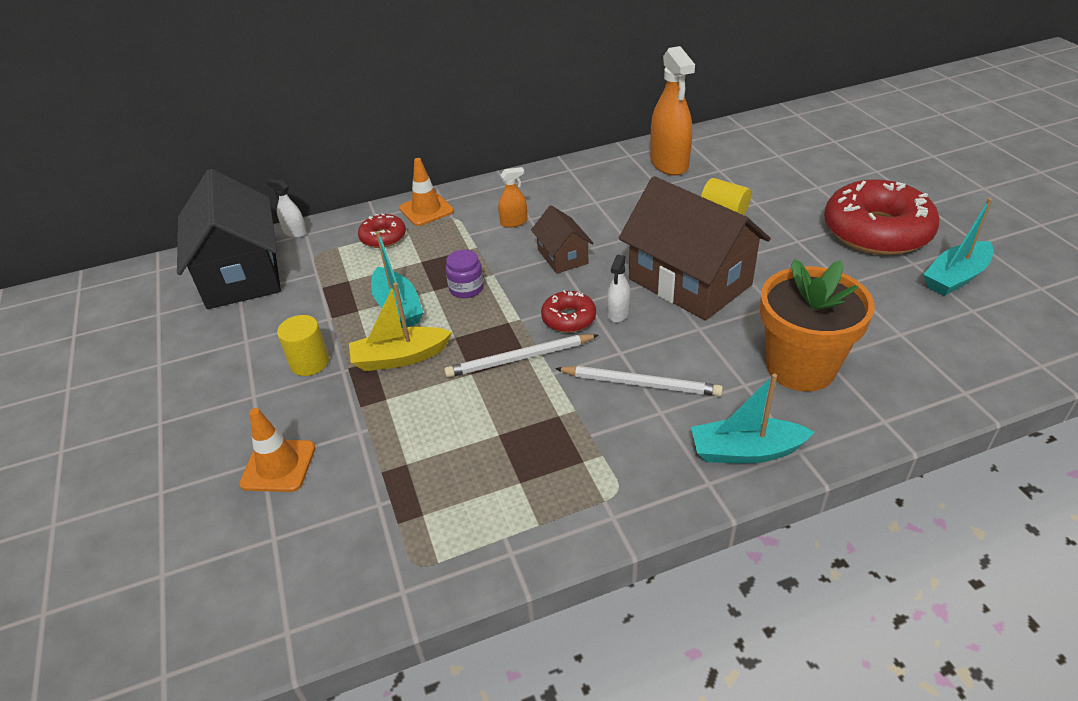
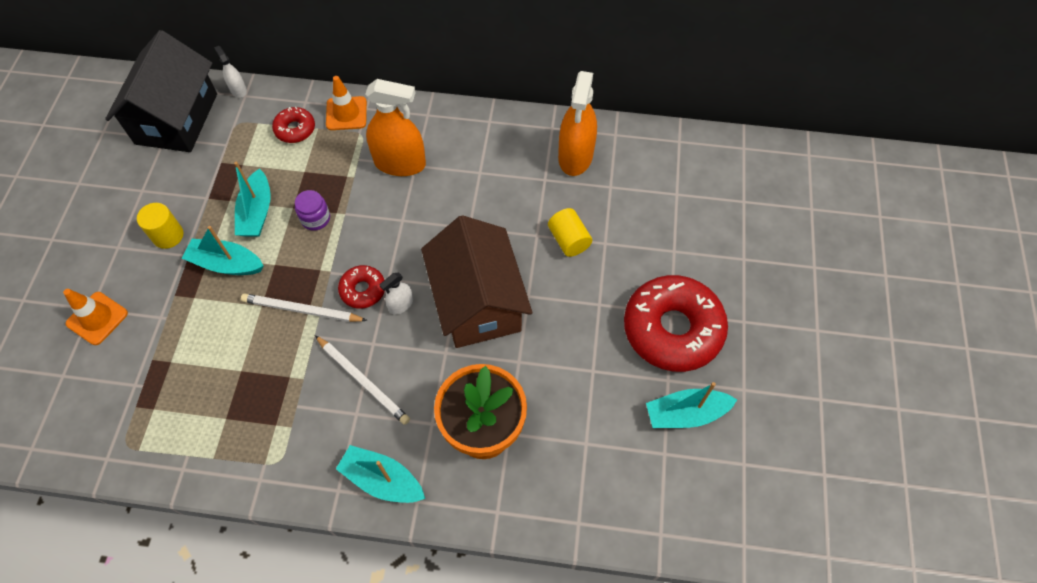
camera: 25 degrees right, 20 degrees up
yellow boat [349,283,452,371] -> turquoise boat [182,226,264,275]
orange spray bottle [498,167,527,228] -> orange spray bottle [366,79,426,176], size x2.10
brown house [531,205,594,274] -> none

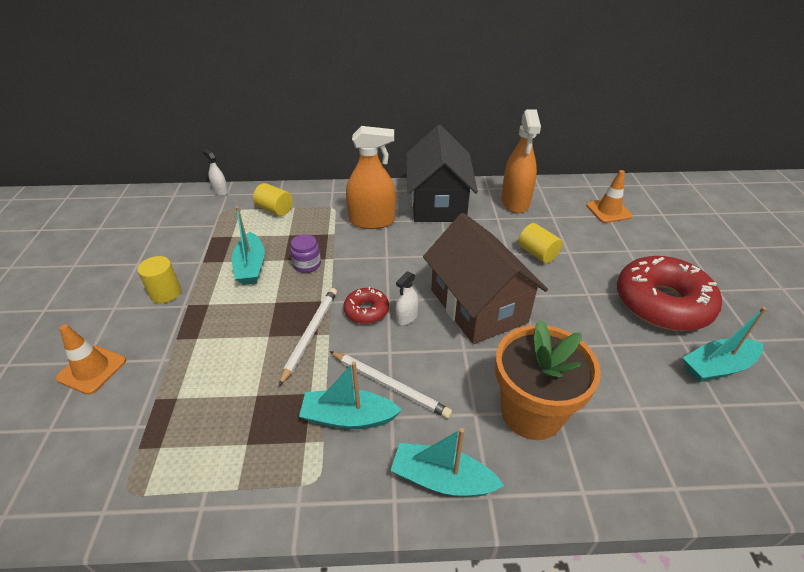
camera: 10 degrees left, 20 degrees down
black house [105,30,217,152] -> black house moved to [406,125,478,222]
turquoise boat [182,226,264,275] -> turquoise boat moved to [299,361,402,429]
white pencil [241,293,368,322] -> white pencil turned 105 degrees clockwise [279,288,337,386]
red donut [272,107,315,143] -> yellow cylinder [253,183,293,216]
orange traffic cone [326,76,367,130] -> orange traffic cone moved to [586,170,633,223]

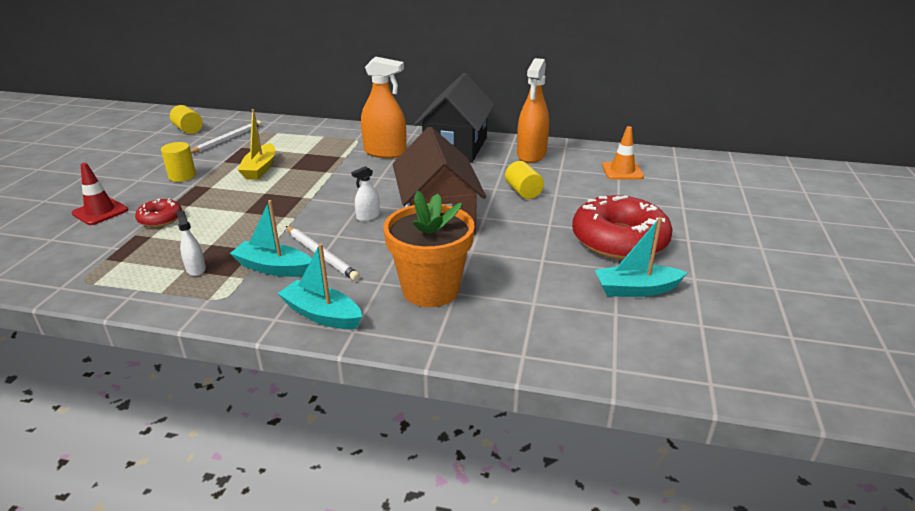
camera: 15 degrees right, 10 degrees down
orange traffic cone [56,324,126,395] -> red traffic cone [72,163,128,225]
white spray bottle [203,149,228,196] -> white spray bottle moved to [176,210,206,276]
turquoise boat [232,206,265,285] -> yellow boat [238,109,275,180]
yellow cylinder [253,183,293,216] -> yellow cylinder moved to [170,105,203,134]
white pencil [279,288,337,386] -> white pencil moved to [191,120,262,154]
purple jar [290,234,321,273] -> none
red donut [343,287,389,324] -> red donut moved to [135,198,182,227]

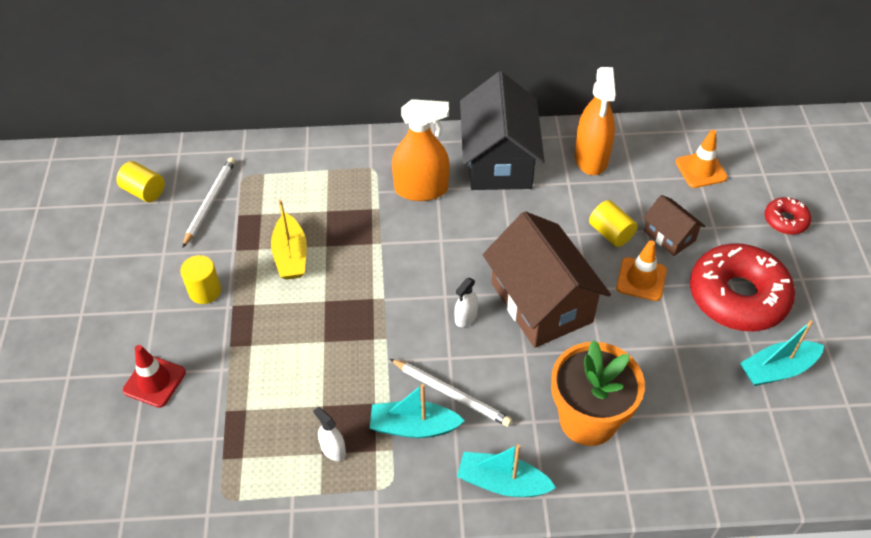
camera: 15 degrees left, 20 degrees up
red donut [135,198,182,227] -> red donut moved to [765,197,811,235]
none -> orange traffic cone [616,240,667,301]
none -> brown house [643,195,705,256]

